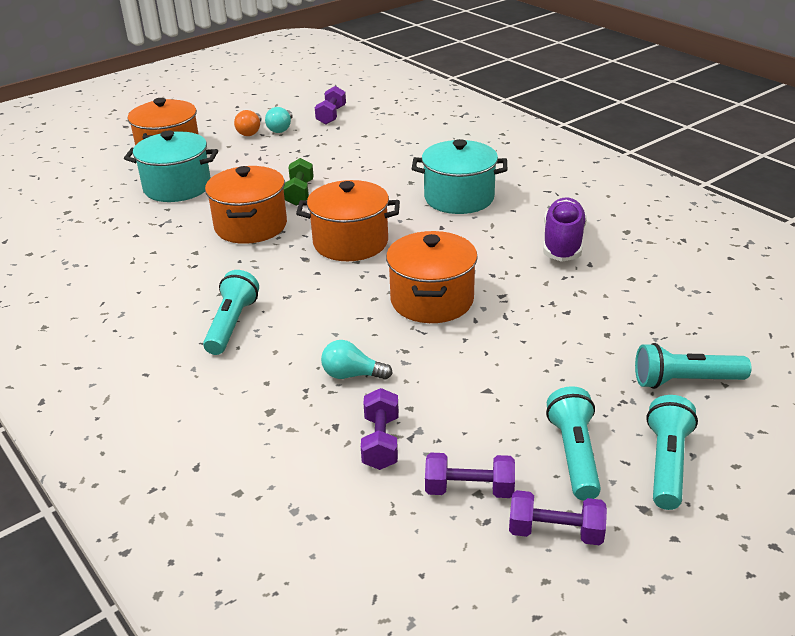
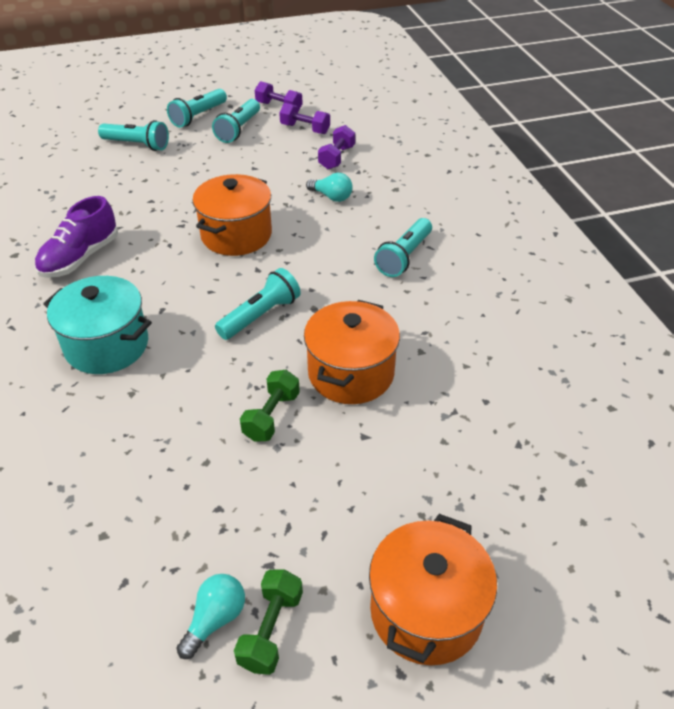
camera: 160 degrees left, 10 degrees up
turquoise pot [124,131,218,202] -> none
orange light bulb [234,110,262,136] -> green dumbbell [234,570,303,675]
orange pot [296,180,400,261] -> turquoise flashlight [215,268,301,340]
purple dumbbell [315,86,346,125] -> none

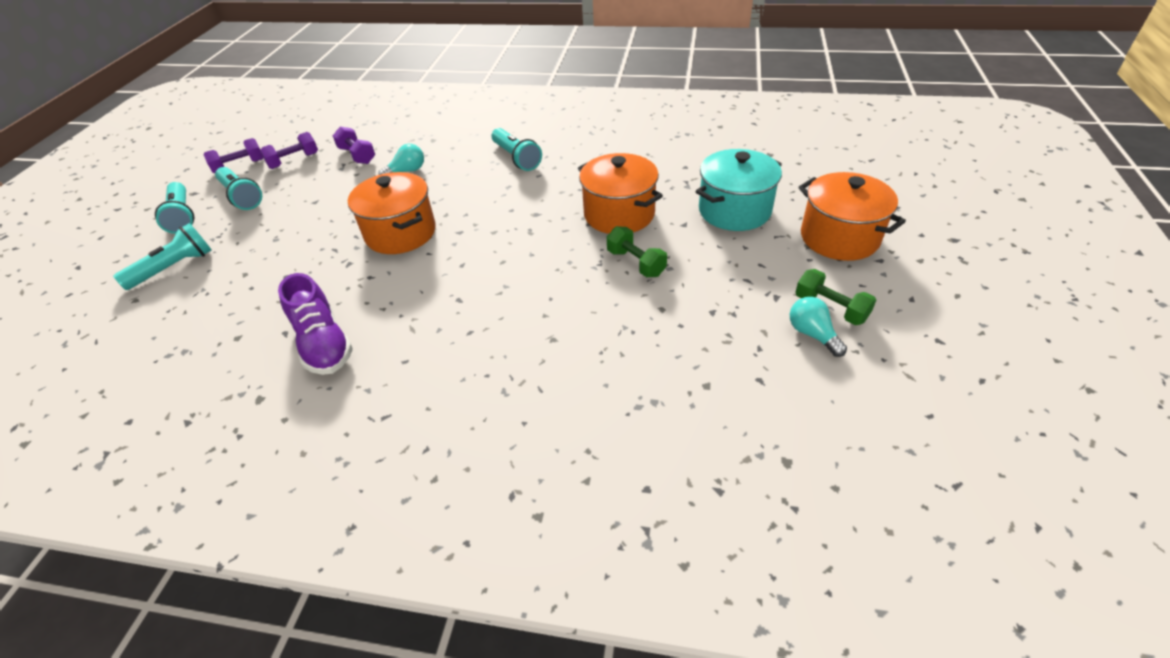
camera: 60 degrees left, 0 degrees up
turquoise pot [43,276,152,374] -> turquoise pot moved to [696,149,782,231]
turquoise flashlight [215,268,301,340] -> none

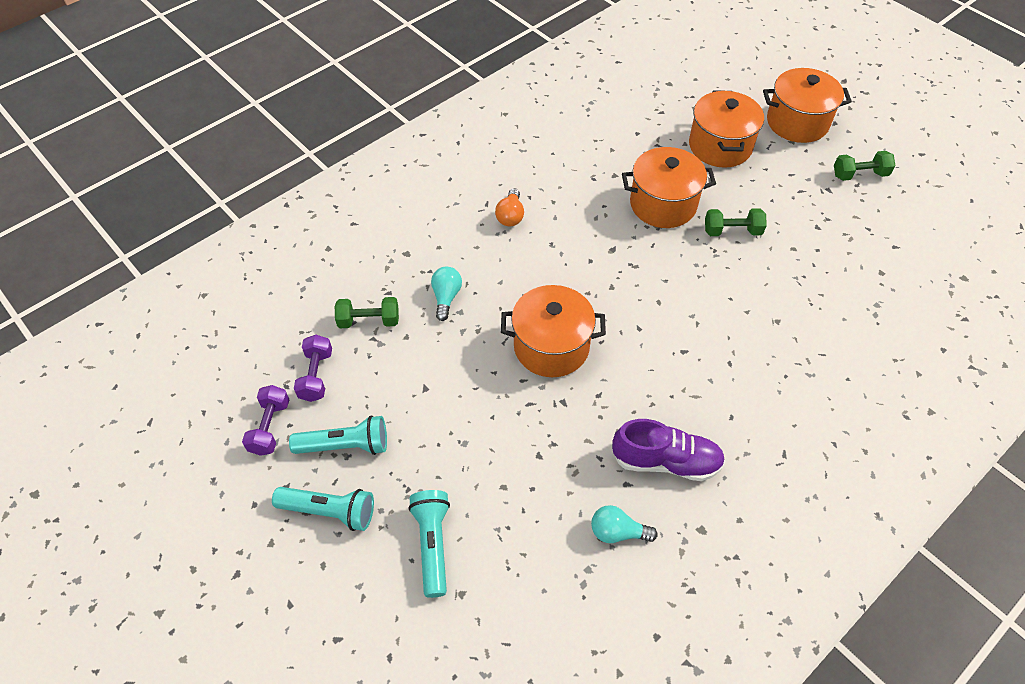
camera: 55 degrees left, 10 degrees up
purple dumbbell [333,127,375,164] -> green dumbbell [335,297,399,328]
turquoise flashlight [492,128,542,171] -> orange light bulb [495,188,524,226]
turquoise pot [696,149,782,231] -> orange pot [689,90,764,168]
turquoise light bulb [790,297,847,357] -> turquoise light bulb moved to [591,505,658,543]

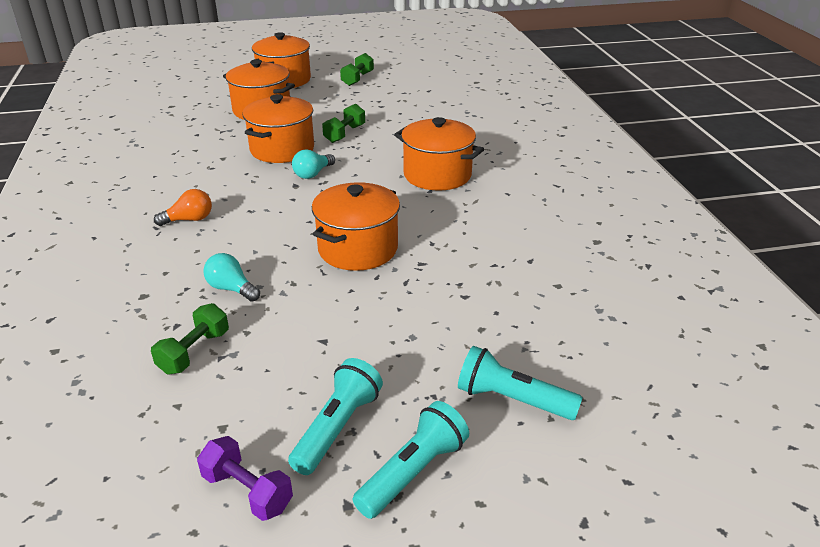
camera: 60 degrees left, 20 degrees down
purple dumbbell [294,335,332,402] -> none
orange light bulb [495,188,524,226] -> orange light bulb turned 60 degrees counterclockwise [154,189,212,226]
turquoise light bulb [591,505,658,543] -> turquoise light bulb moved to [292,149,335,179]
purple shoe [612,419,725,481] -> none
none -> orange pot [394,117,484,191]

